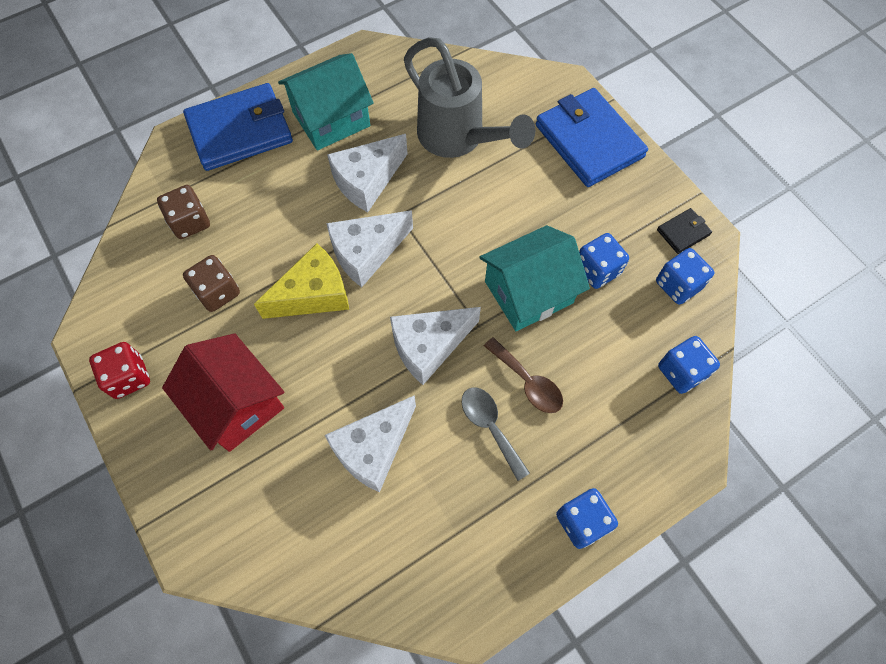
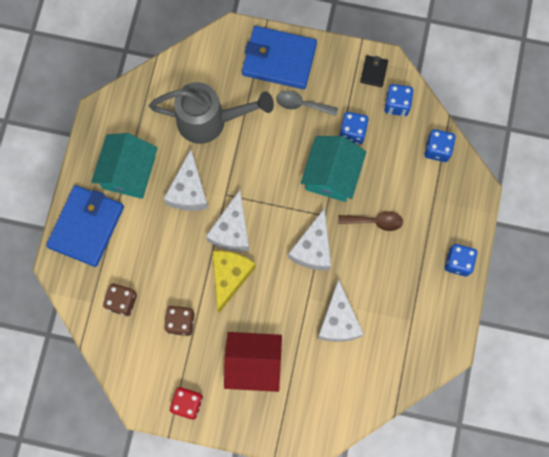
camera: 45 degrees left, 10 degrees up
grey spoon [462,387,530,481] -> grey spoon moved to [276,90,338,116]

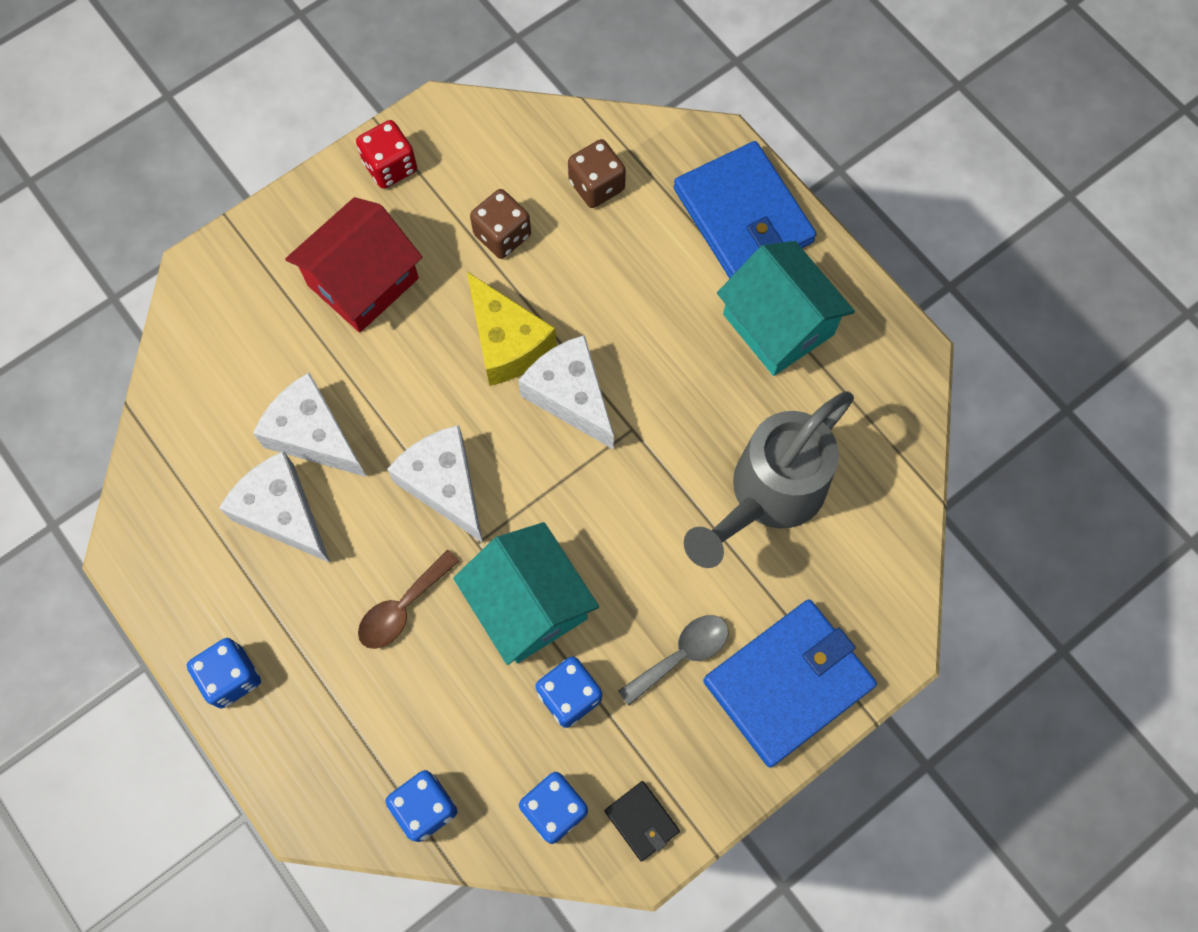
camera: 130 degrees right, 5 degrees down
white cheese [164,150,208,211] -> white cheese moved to [219,451,330,563]

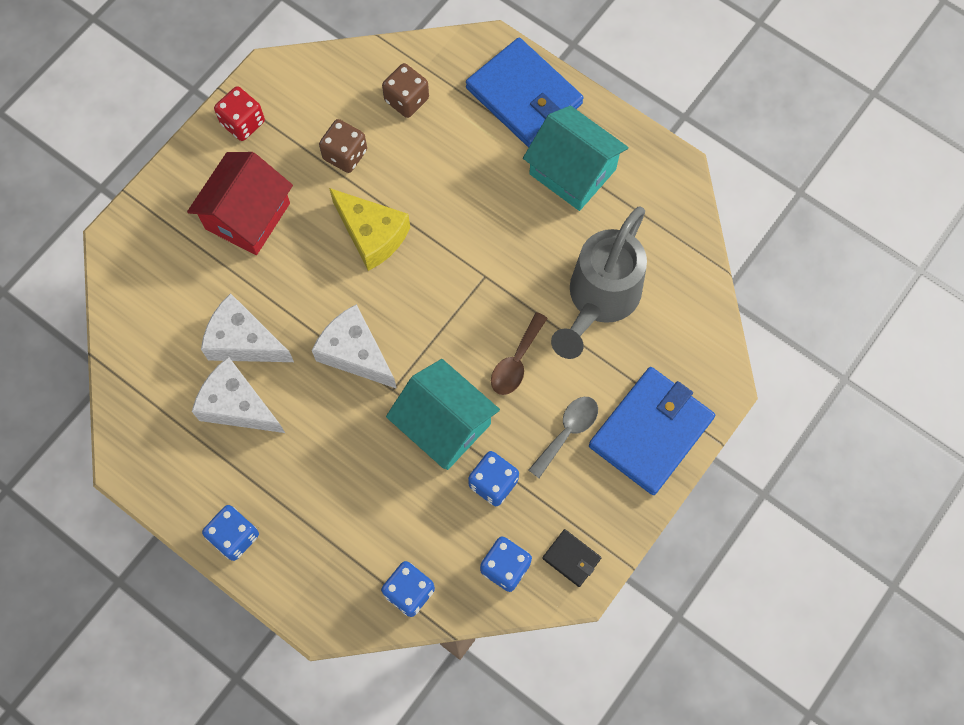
camera: 15 degrees left, 0 degrees up
brown spoon [358,550,460,649] -> brown spoon moved to [491,312,548,395]
white cheese [519,335,614,449] -> none

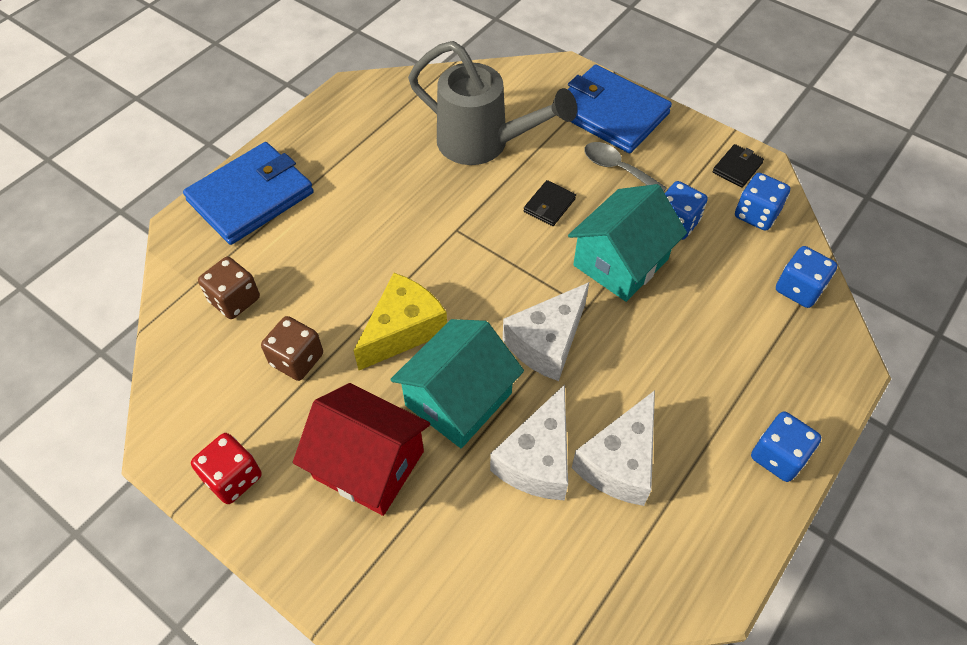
camera: 90 degrees left, 15 degrees down
brown spoon [491,312,548,395] -> black wallet [523,180,576,226]
turquoise house [523,106,628,211] -> turquoise house moved to [390,319,524,448]

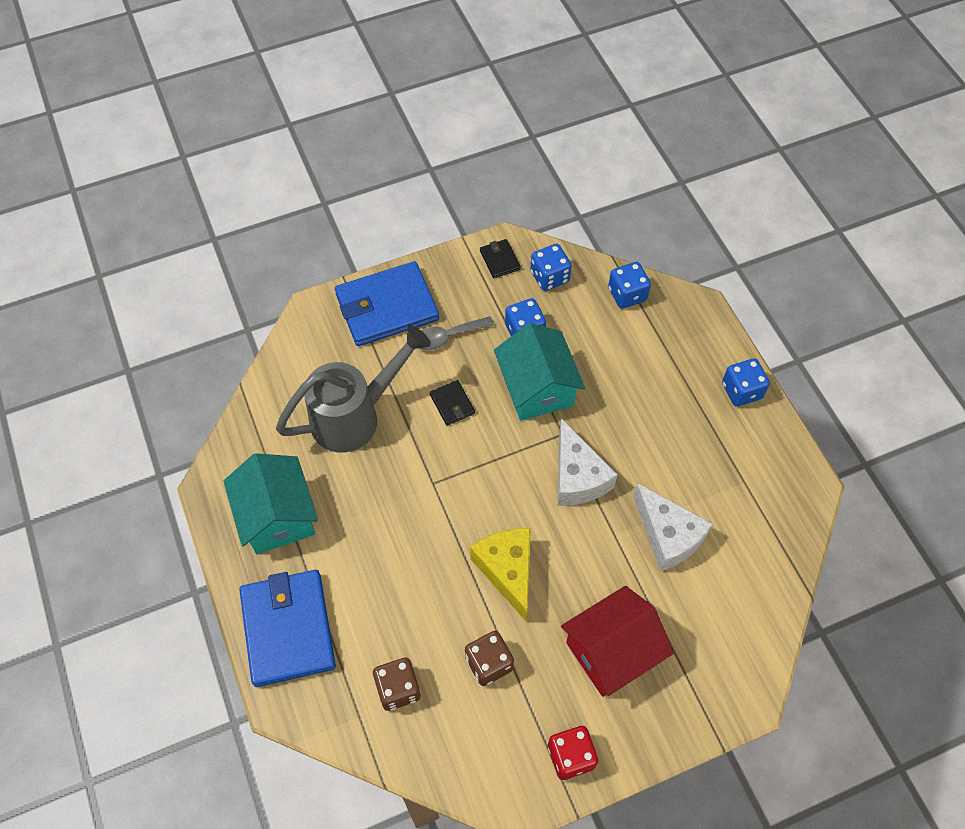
camera: 60 degrees left, 5 degrees up
turquoise house [390,319,524,448] -> turquoise house moved to [223,453,318,554]
white cheese [572,390,655,506] -> none

